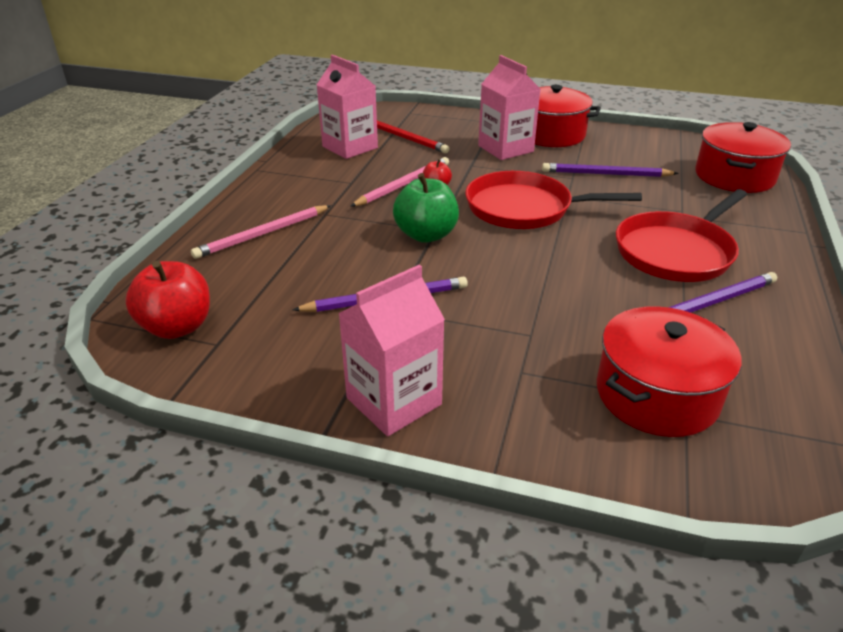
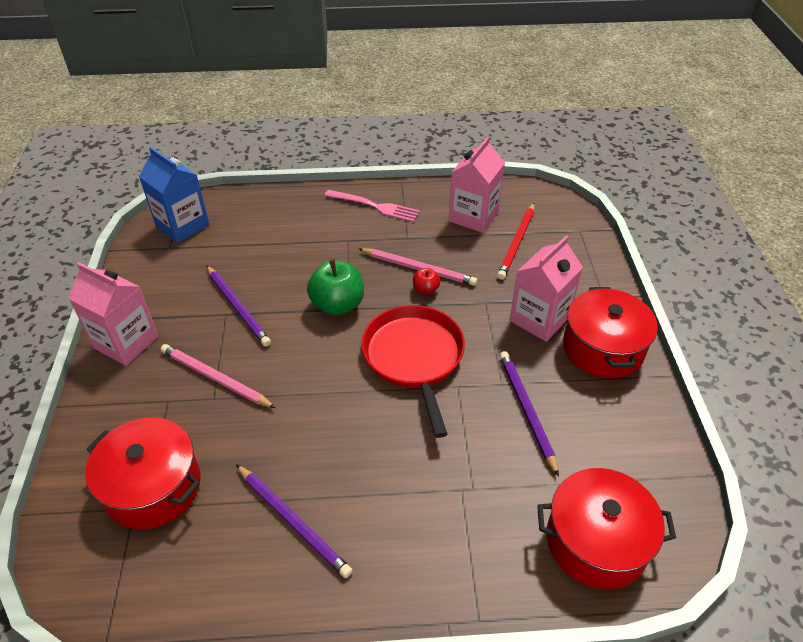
camera: 70 degrees right, 10 degrees up
red apple [125,261,210,339] -> blue carton [139,147,209,243]
pink pencil [191,205,331,259] -> pink pencil moved to [161,344,276,408]
red pan [616,189,747,282] -> none
none -> pink fork [324,190,420,222]

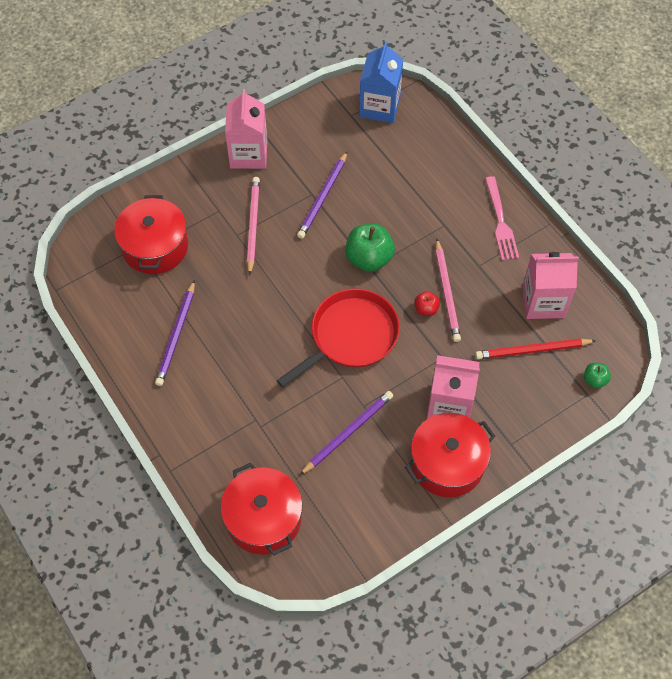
camera: 60 degrees right, 15 degrees up
none -> green apple [584,363,611,388]

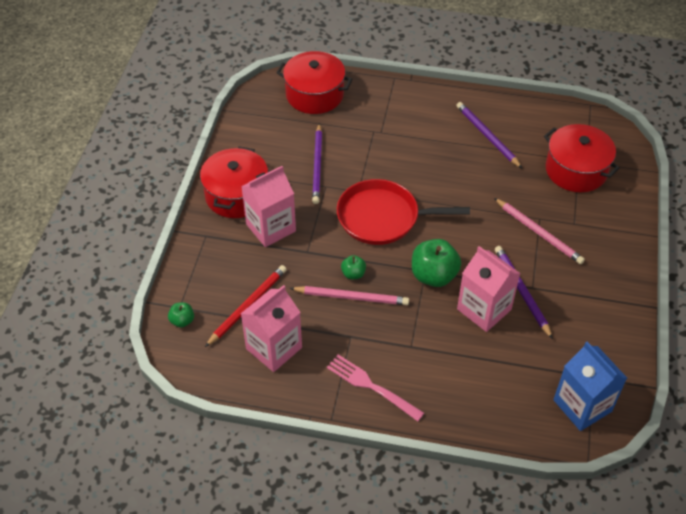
camera: 135 degrees right, 10 degrees down
pink carton [225,89,267,169] -> pink carton moved to [457,246,521,332]
red pan [277,288,400,387] -> red pan turned 90 degrees clockwise [337,179,470,245]
red apple [414,291,440,316] -> green apple [341,255,366,279]
pink pencil [436,239,461,342] -> pink pencil turned 150 degrees clockwise [290,286,409,305]

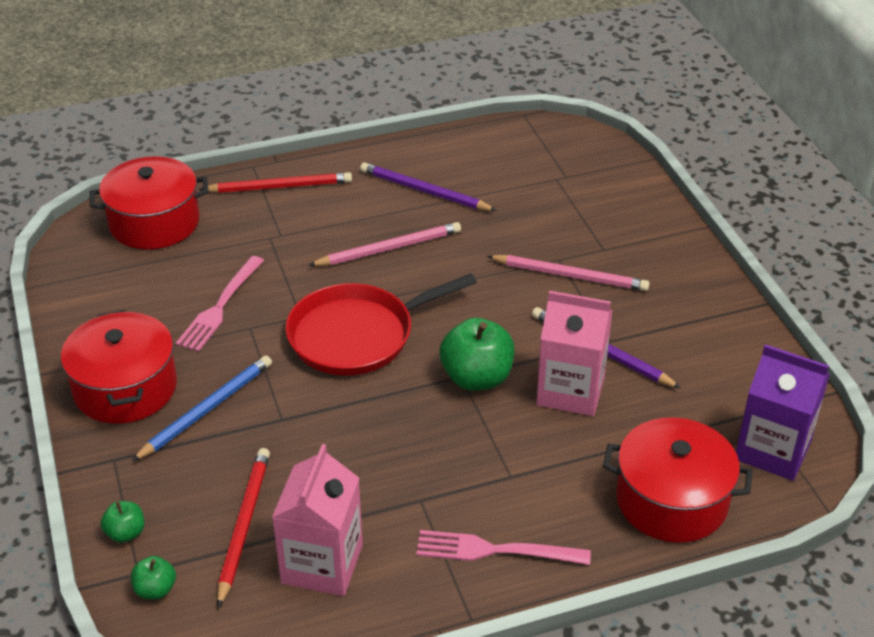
camera: 30 degrees left, 10 degrees down
pink carton [241,166,296,247] -> blue pencil [132,355,272,461]
pink pencil [290,286,409,305] -> pink pencil moved to [308,222,461,266]
purple pencil [312,123,322,204] -> pink fork [176,256,264,352]
green apple [341,255,366,279] -> green apple moved to [101,501,144,543]
red pot [544,124,620,192] -> red pot moved to [603,417,753,543]
blue carton [553,342,627,431] -> purple carton [736,344,830,481]
none -> red pencil [198,172,352,193]

